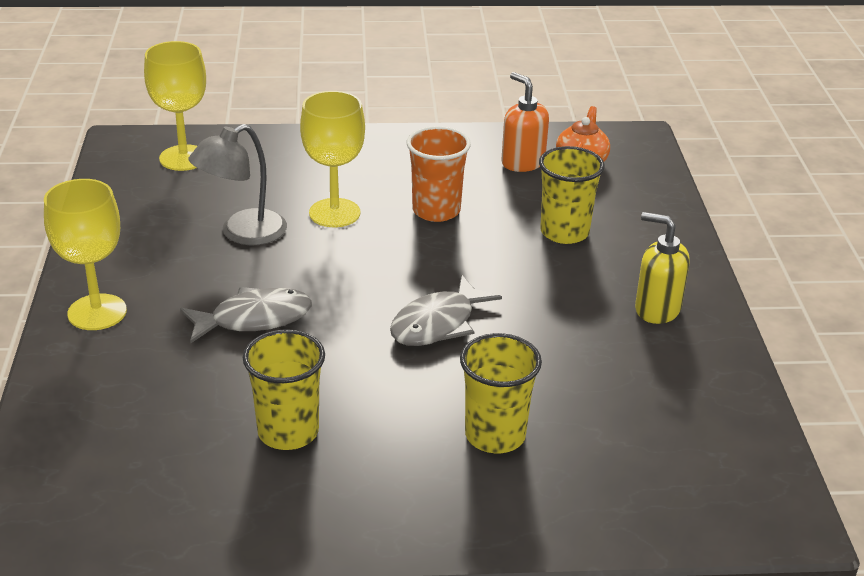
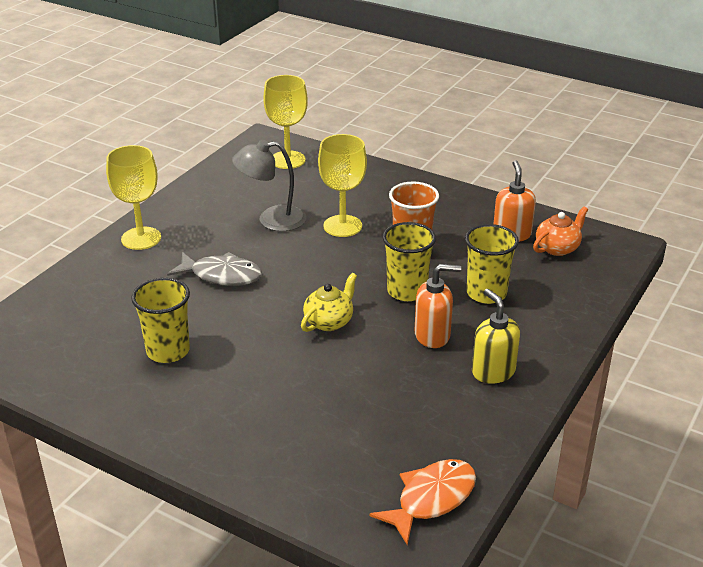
camera: 35 degrees right, 0 degrees up
grey fish [390,275,502,346] -> yellow teapot [301,273,357,332]
yellow cup [460,333,542,453] -> yellow cup moved to [382,222,436,301]
none -> orange fish [369,459,476,545]
none -> orange soap dispenser [415,264,461,348]

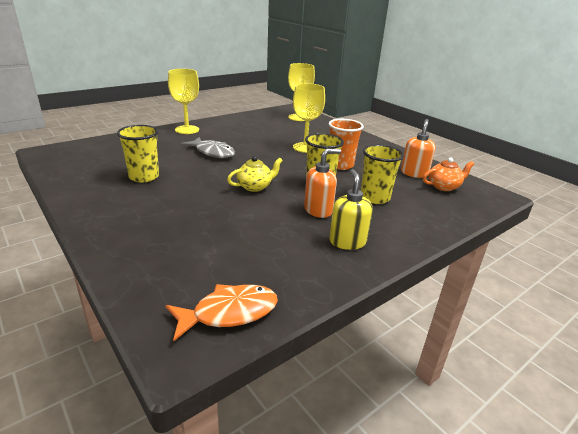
camera: 20 degrees right, 5 degrees down
grey lamp [232,140,306,231] -> none
orange soap dispenser [415,264,461,348] -> orange soap dispenser turned 45 degrees counterclockwise [304,149,341,218]

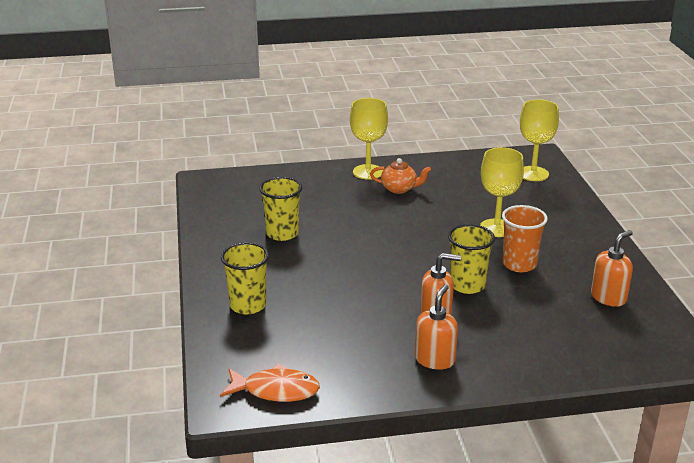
camera: 30 degrees right, 0 degrees up
grey fish [181,137,235,158] -> none
yellow teapot [227,156,283,192] -> none
yellow soap dispenser [329,169,373,250] -> orange soap dispenser [415,284,458,370]
yellow cup [361,144,404,204] -> yellow cup moved to [221,243,269,314]
orange teapot [423,157,474,191] -> orange teapot moved to [370,158,431,194]

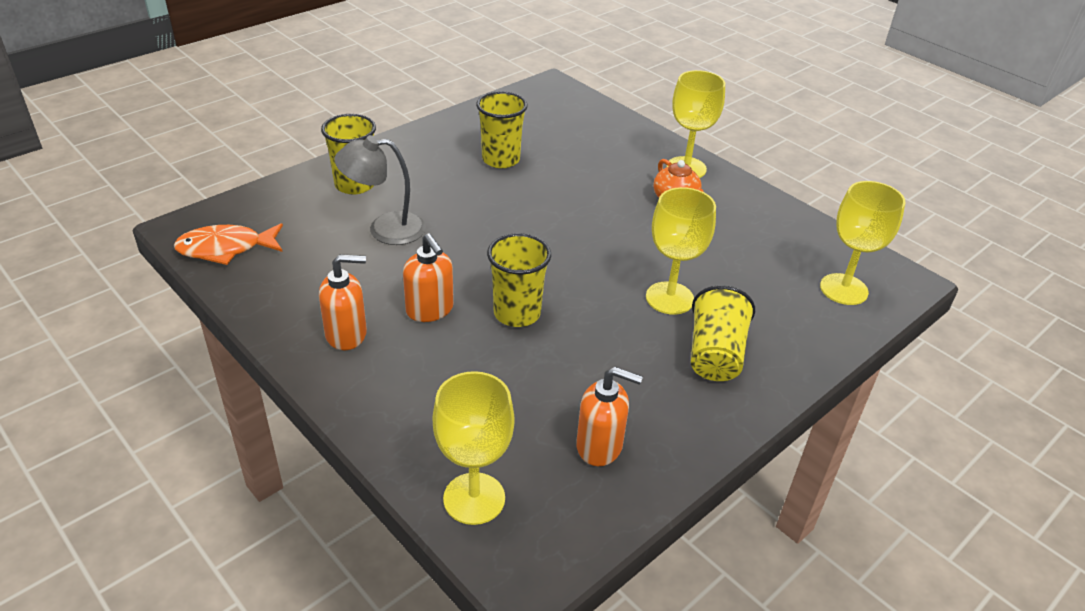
camera: 55 degrees right, 10 degrees up
orange fish [220,364,320,402] -> orange fish turned 105 degrees clockwise [174,223,283,265]
orange cup [502,205,548,272] -> none
none -> grey lamp [334,135,426,245]
none -> yellow goblet [433,371,515,525]
none -> yellow cup [691,285,755,381]

